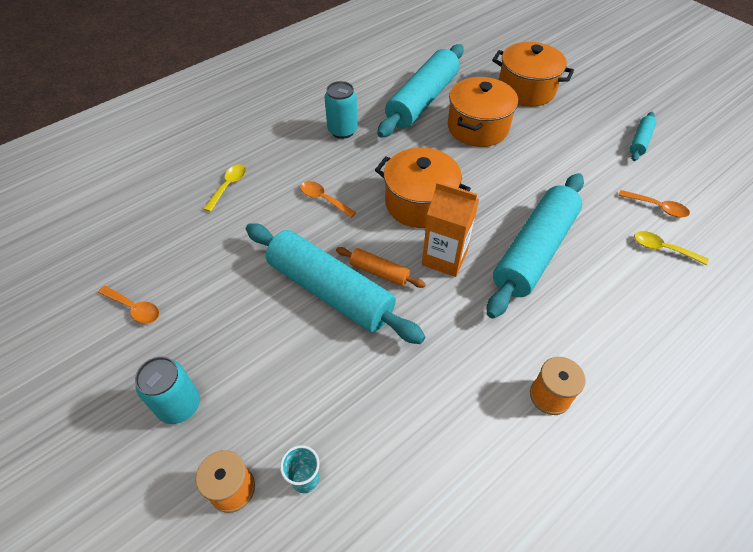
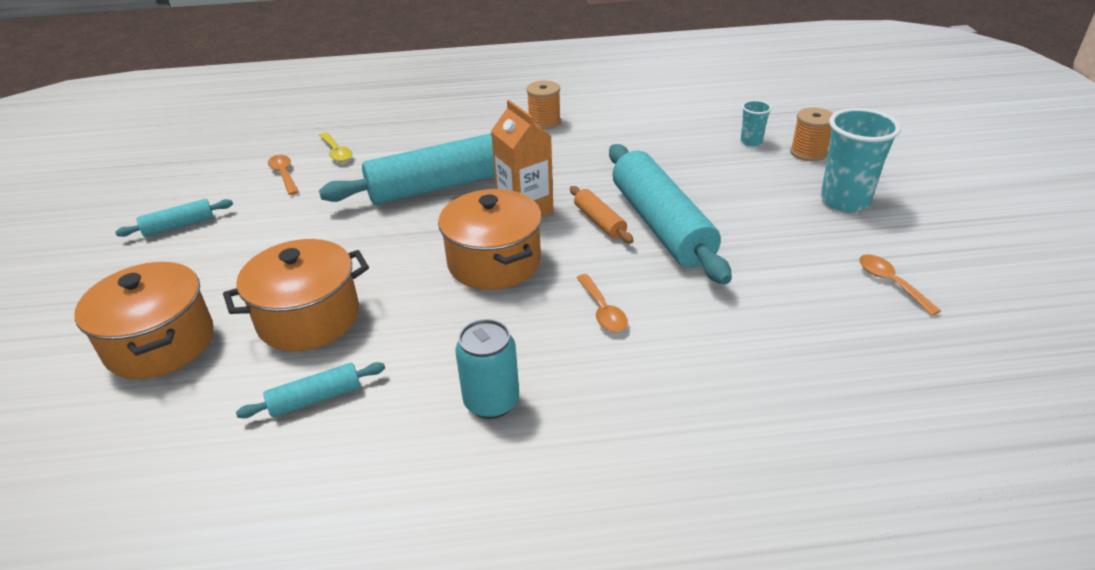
camera: 145 degrees left, 15 degrees down
turquoise can [135,357,200,424] -> turquoise cup [821,108,901,212]
yellow spoon [204,164,246,212] -> none
turquoise rolling pin [377,44,464,138] -> turquoise rolling pin [236,362,385,418], size x0.45

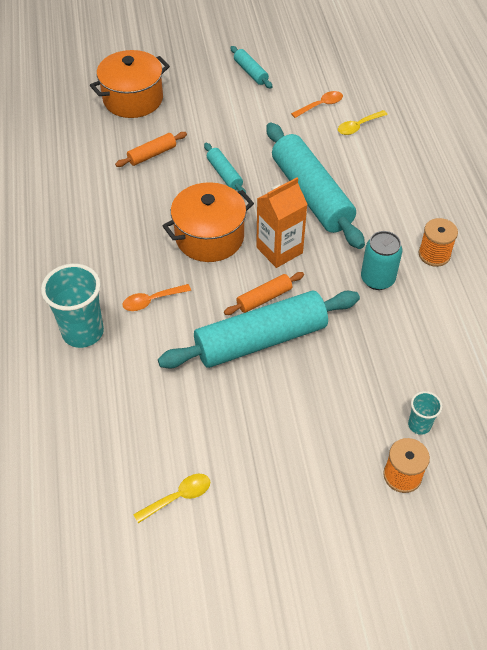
camera: 85 degrees right, 15 degrees up
orange pot [223,239,369,351] -> orange rolling pin [115,132,187,167]
turquoise rolling pin [236,362,385,418] -> turquoise rolling pin moved to [204,143,246,196]
turquoise can [455,319,519,419] -> turquoise can moved to [361,231,402,290]
turquoise cup [821,108,901,212] -> turquoise cup moved to [41,264,104,348]
orange spoon [859,254,941,316] -> yellow spoon [133,474,210,523]

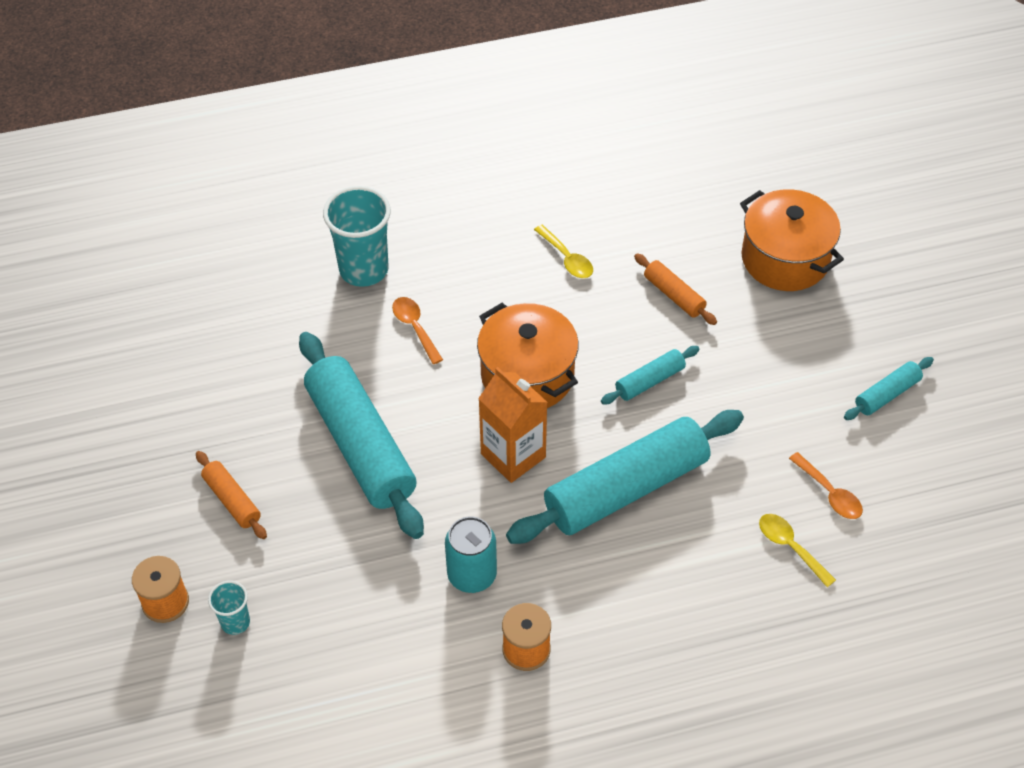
camera: 85 degrees right, 0 degrees up
yellow spoon [133,474,210,523] -> yellow spoon moved to [534,225,593,278]
orange rolling pin [224,272,304,315] -> orange rolling pin moved to [196,451,267,539]

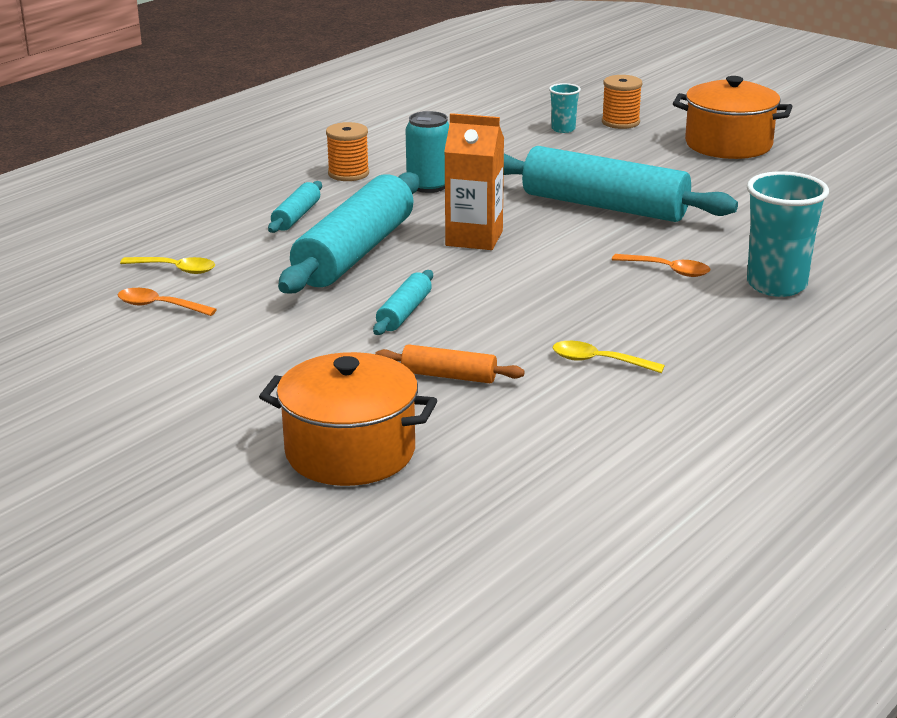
camera: 145 degrees right, 25 degrees down
orange rolling pin [196,451,267,539] -> none
orange pot [477,303,579,408] -> orange pot moved to [673,76,792,159]
turquoise rolling pin [844,357,934,420] -> turquoise rolling pin moved to [268,181,322,233]

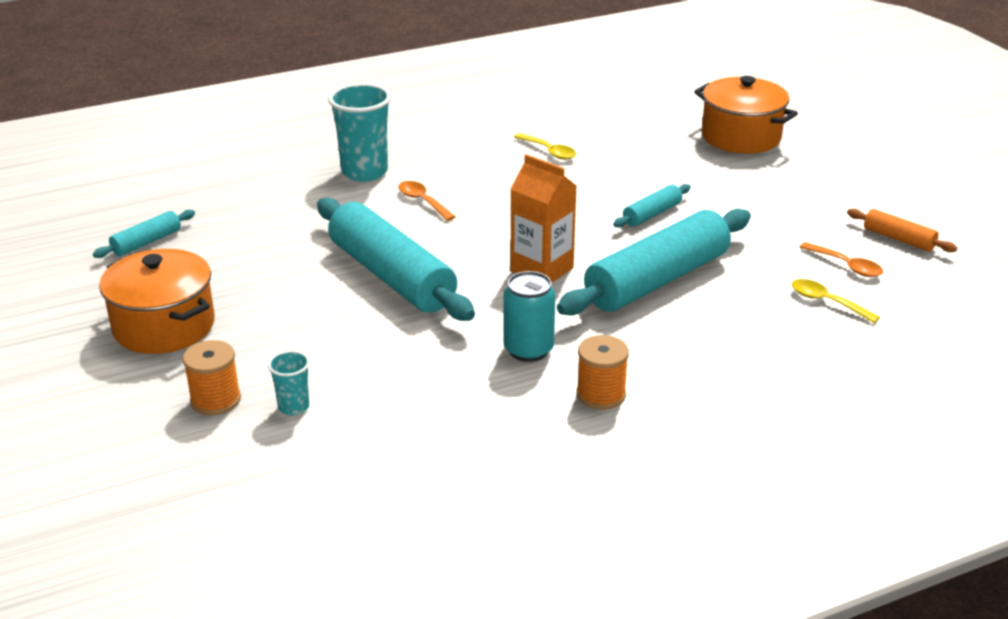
camera: 155 degrees left, 5 degrees up
turquoise rolling pin [268,181,322,233] -> turquoise rolling pin moved to [93,210,195,258]
orange rolling pin [375,344,524,383] -> orange rolling pin moved to [847,209,957,252]

